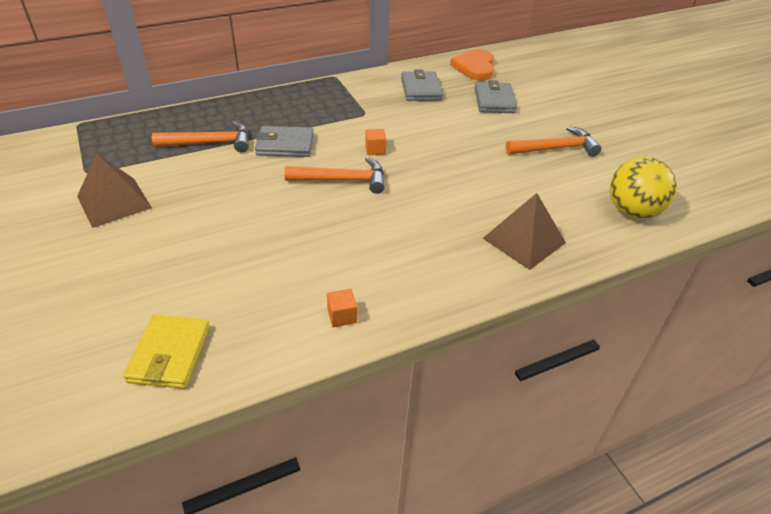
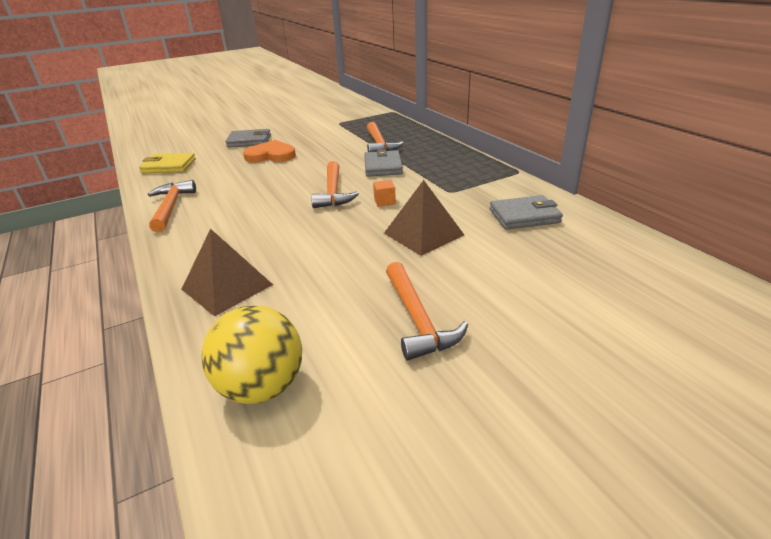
camera: 90 degrees right, 10 degrees down
brown pyramid [77,153,152,228] -> brown pyramid moved to [384,180,464,256]
orange cube [327,289,357,327] -> orange hammer [148,180,196,232]
orange heart [450,49,494,81] -> orange heart moved to [243,140,296,162]
grey wallet [475,80,517,113] -> grey wallet moved to [225,129,271,147]

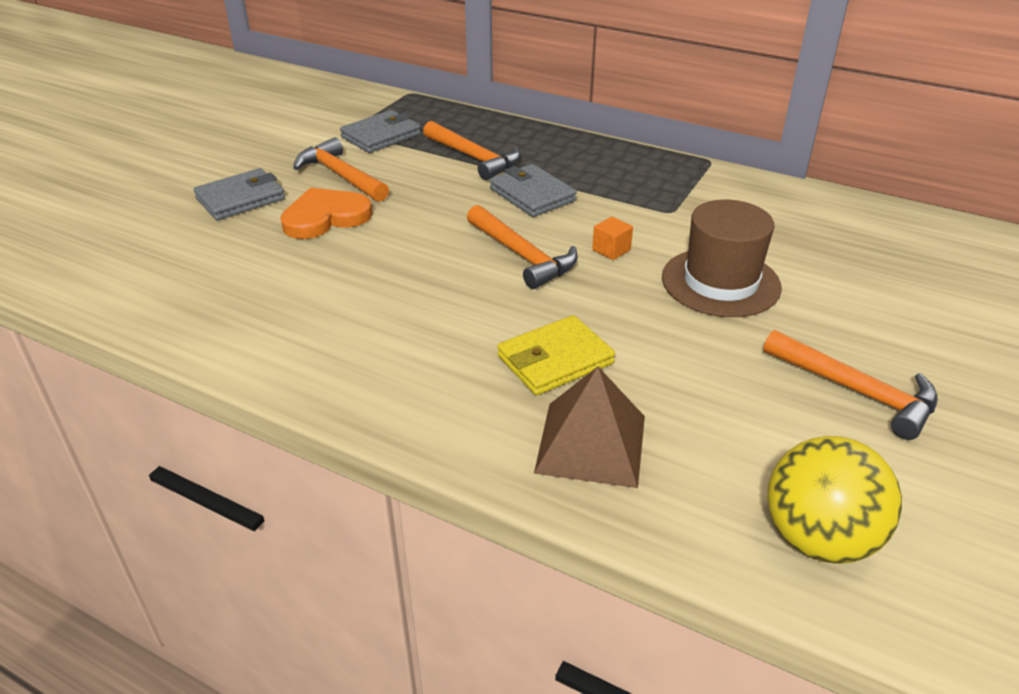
camera: 35 degrees left, 5 degrees up
yellow wallet [139,153,196,173] -> yellow wallet moved to [497,315,615,395]
orange hammer [148,180,196,232] -> orange hammer moved to [293,137,389,202]
brown pyramid [384,180,464,256] -> brown hat [662,200,782,317]
grey wallet [490,195,563,230] -> grey wallet moved to [340,110,421,153]

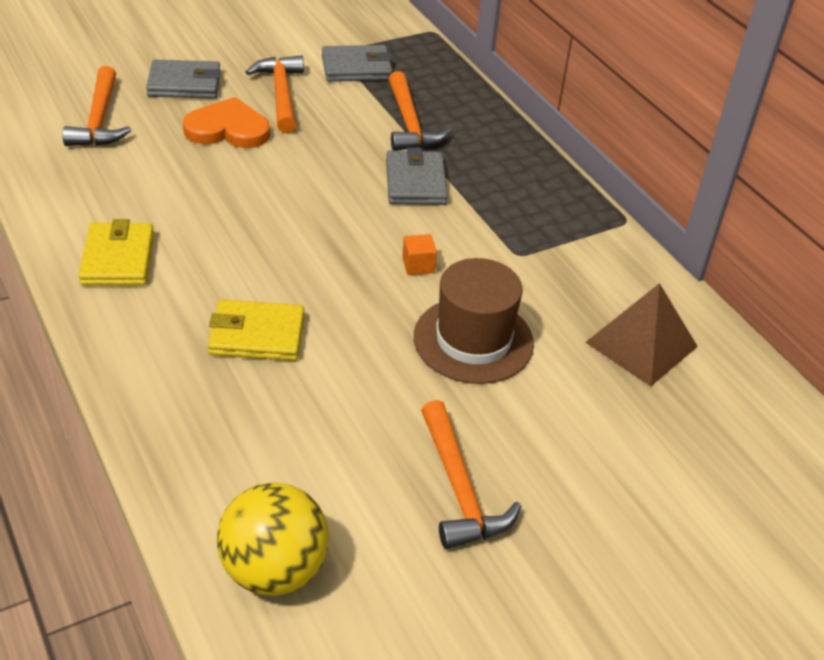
camera: 30 degrees right, 5 degrees up
orange hammer [467,205,578,289] -> orange hammer moved to [63,66,131,146]
brown pyramid [534,367,645,488] -> brown pyramid moved to [585,283,698,386]
none -> yellow wallet [78,219,154,286]

